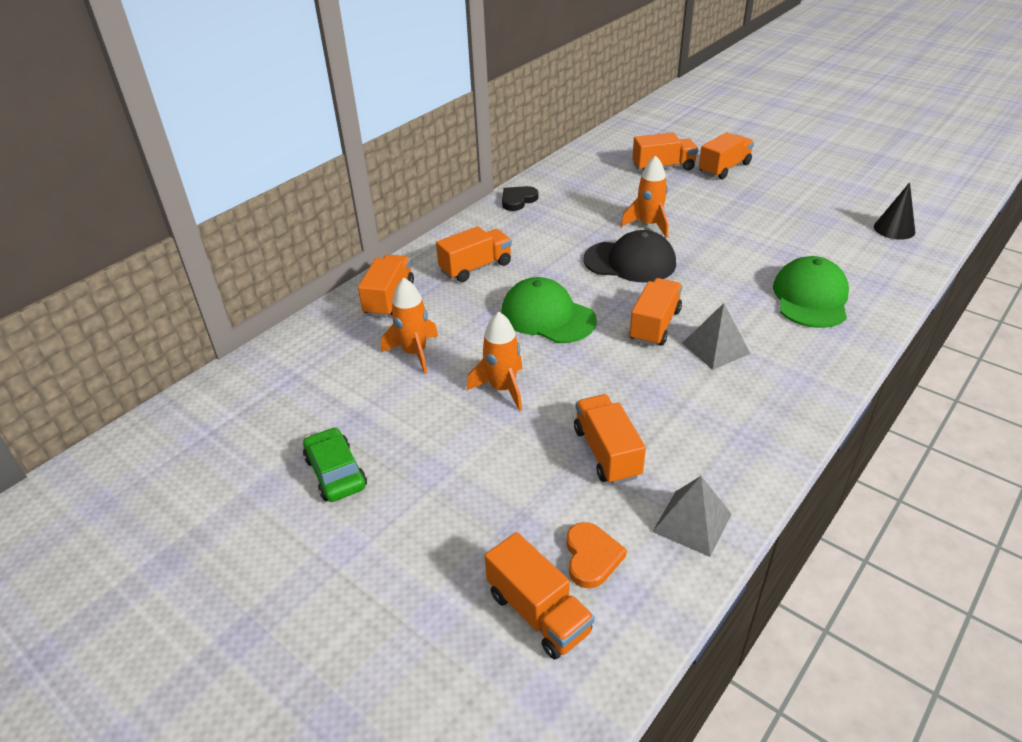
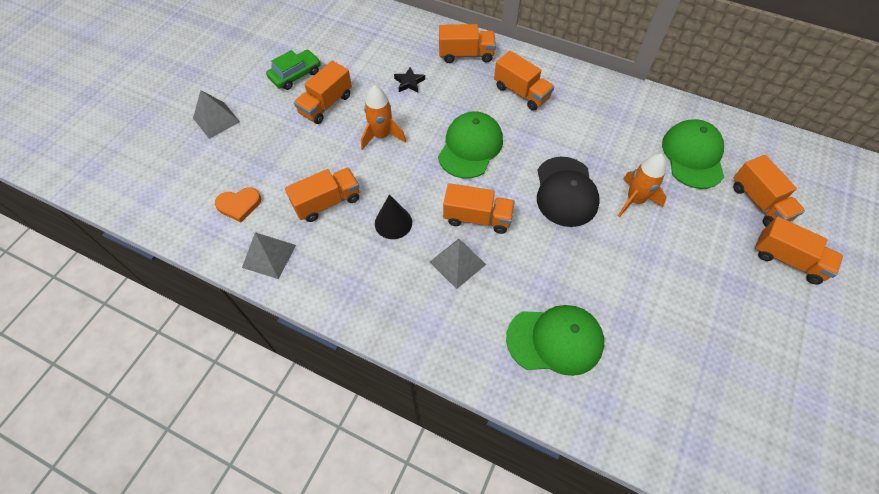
camera: 75 degrees right, 20 degrees up
orange rocket [381,278,438,374] -> black star [394,67,425,92]
orange truck [485,532,594,659] -> orange truck moved to [294,61,352,124]
black heart [502,186,538,211] -> none
black cone [874,182,915,240] -> black cone moved to [375,194,412,239]
none -> grey pyramid [193,90,240,139]
none -> green cap [662,119,724,189]

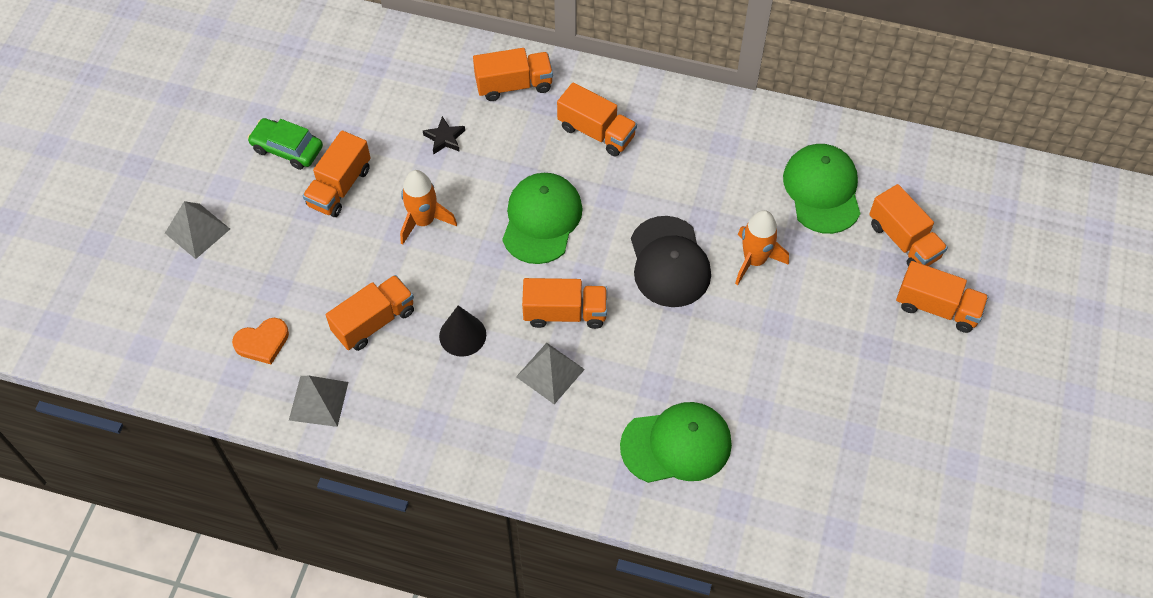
camera: 10 degrees left, 0 degrees up
green car [266,50,321,90] -> green car turned 105 degrees counterclockwise [247,118,323,170]

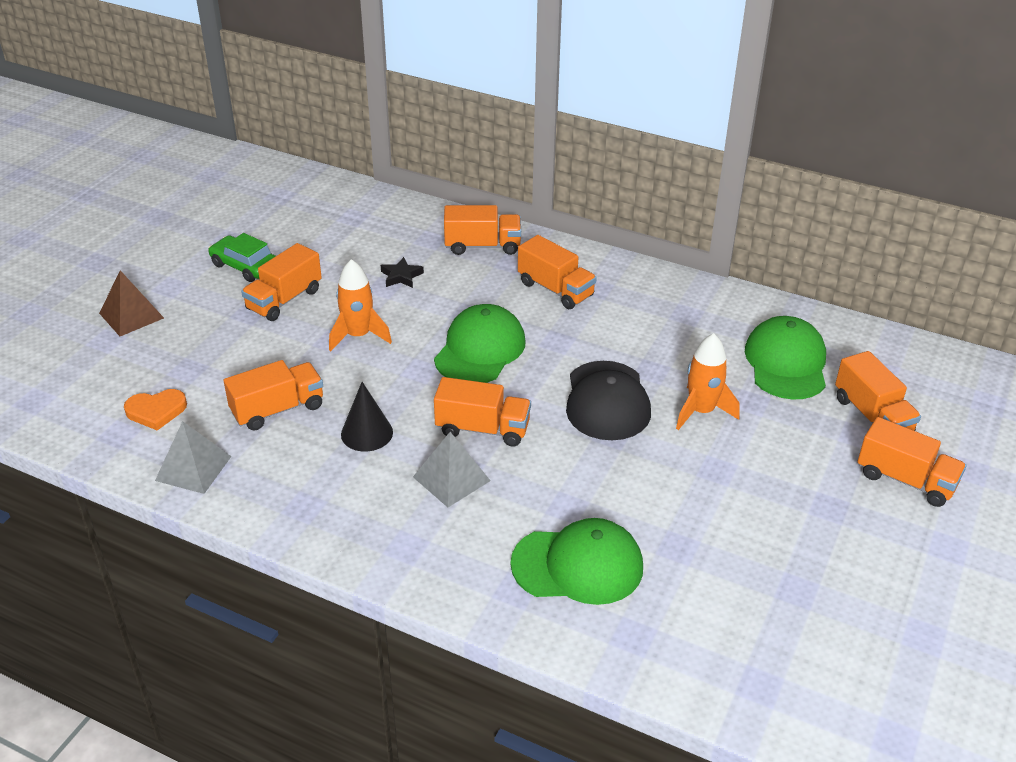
camera: 10 degrees right, 20 degrees down
grey pyramid [165,201,230,259] -> brown pyramid [99,270,164,336]

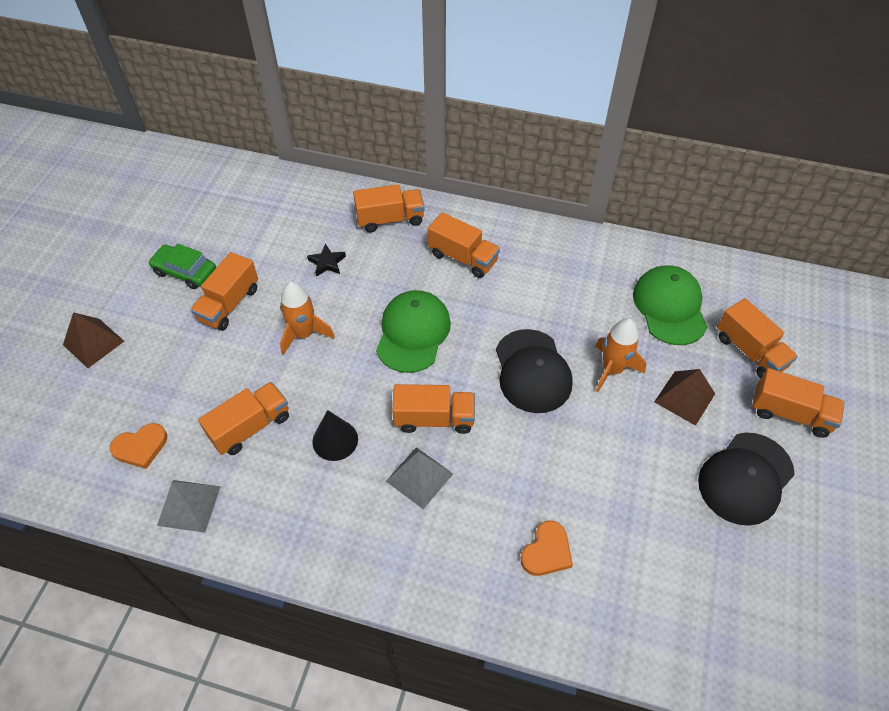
camera: 10 degrees left, 15 degrees up
green cap [510,518,643,605] -> orange heart [521,521,573,576]
none -> brown pyramid [654,369,715,426]
none -> black cap [698,433,795,526]

